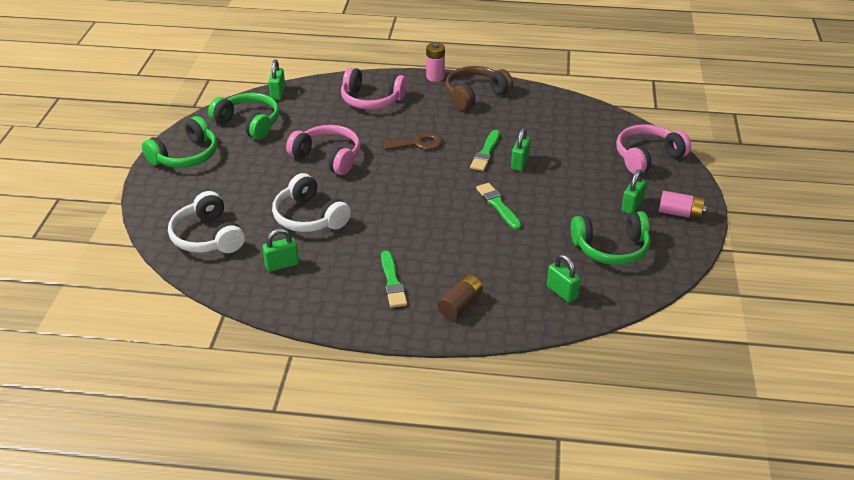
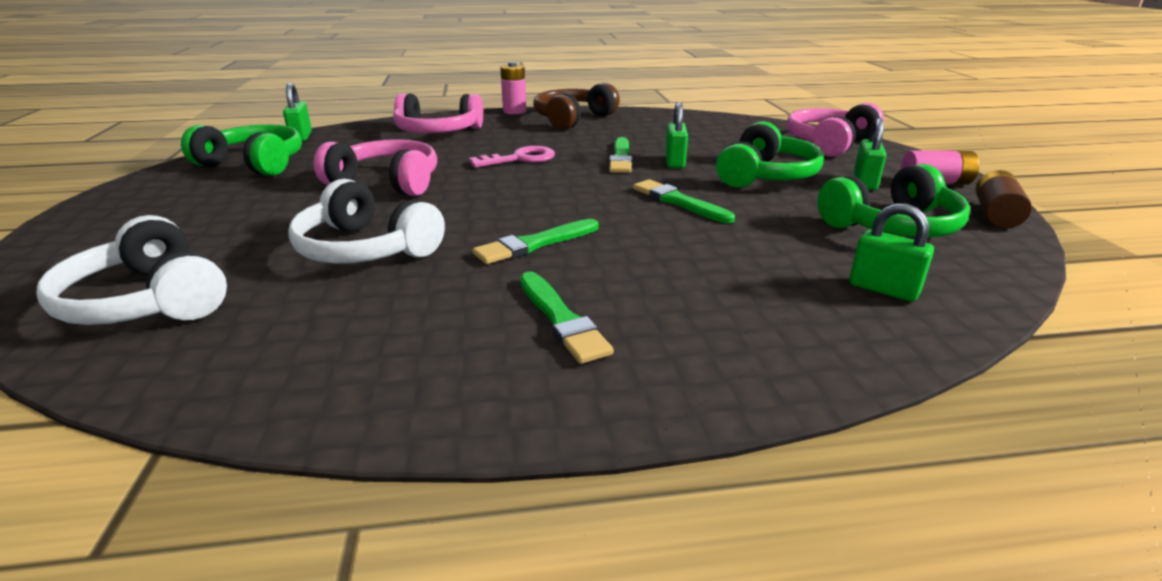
camera: 15 degrees left, 10 degrees down
green headphones [142,116,217,168] -> green headphones moved to [716,121,824,188]
green padlock [262,228,299,272] -> none
brown key [383,132,443,150] -> pink key [469,146,555,168]
brown battery [437,274,483,320] -> brown battery moved to [975,170,1032,228]
none -> green brush [473,219,599,264]

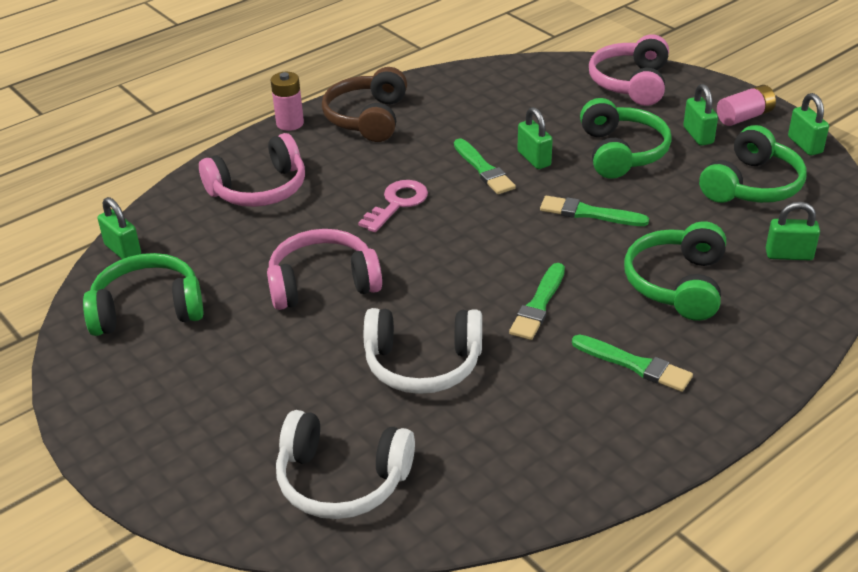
camera: 30 degrees left, 10 degrees up
brown battery [975,170,1032,228] -> green padlock [788,93,829,156]
none -> green headphones [624,221,726,321]

